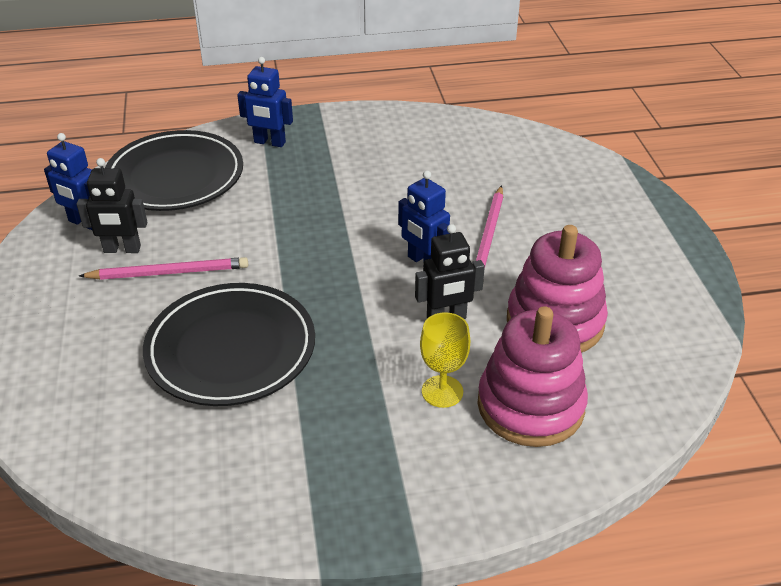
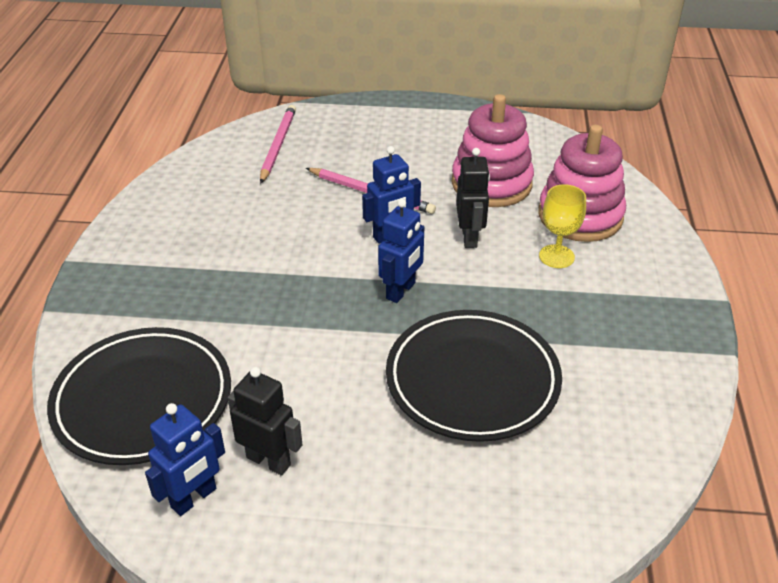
camera: 75 degrees left, 0 degrees up
black robot [77,158,147,253] -> black robot turned 75 degrees counterclockwise [228,367,303,476]
pink pencil [79,257,248,280] -> pink pencil moved to [260,105,296,184]
blue robot [237,57,293,147] -> blue robot moved to [378,199,424,303]

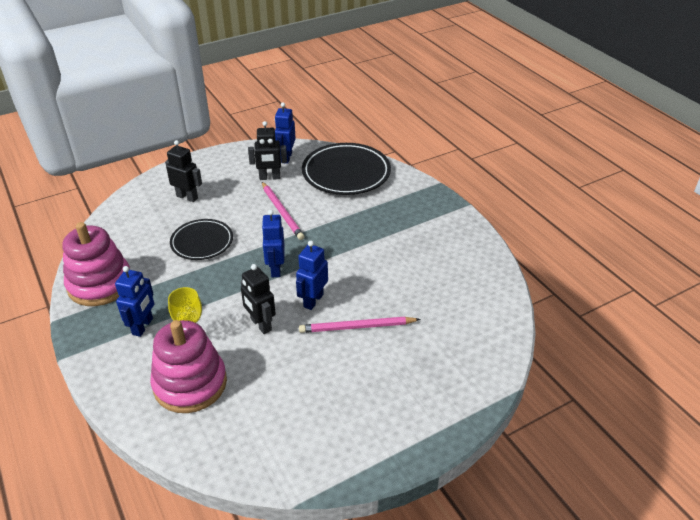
camera: 145 degrees right, 0 degrees up
pink pencil [260,105,296,184] -> pink pencil moved to [262,182,305,240]
black plate [386,310,562,442] -> black plate [170,219,233,260], size x0.62
pink stacking toy [452,94,534,207] -> pink stacking toy moved to [63,222,130,306]
none -> blue robot [115,266,154,337]
none -> black robot [165,140,202,202]

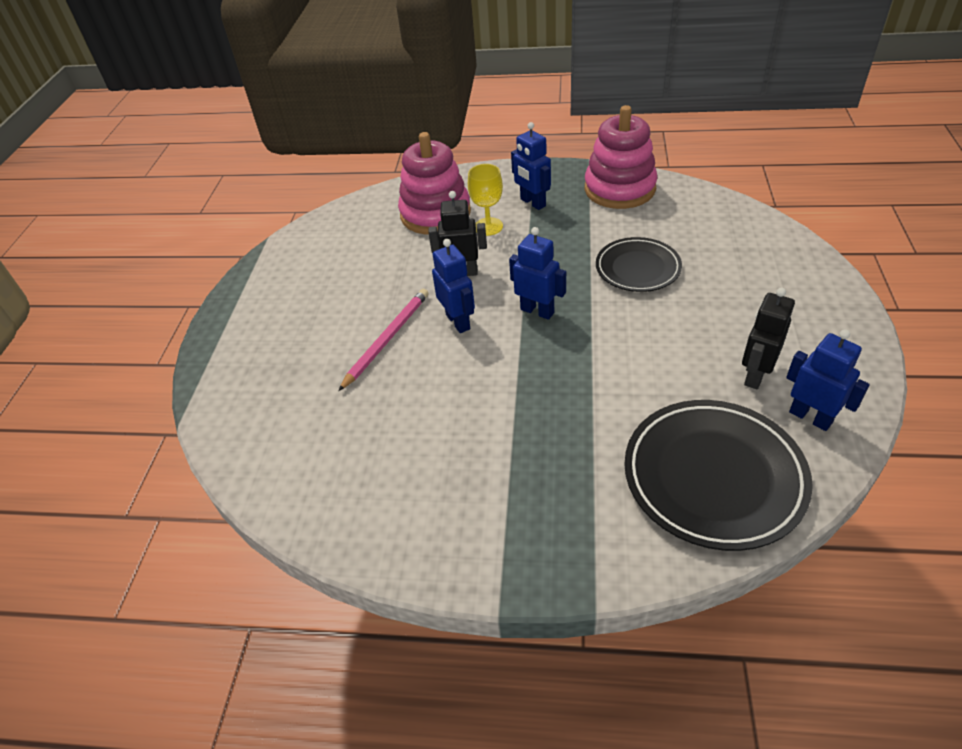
camera: 130 degrees right, 5 degrees up
black robot [165,140,202,202] -> none
pink pencil [262,182,305,240] -> none

